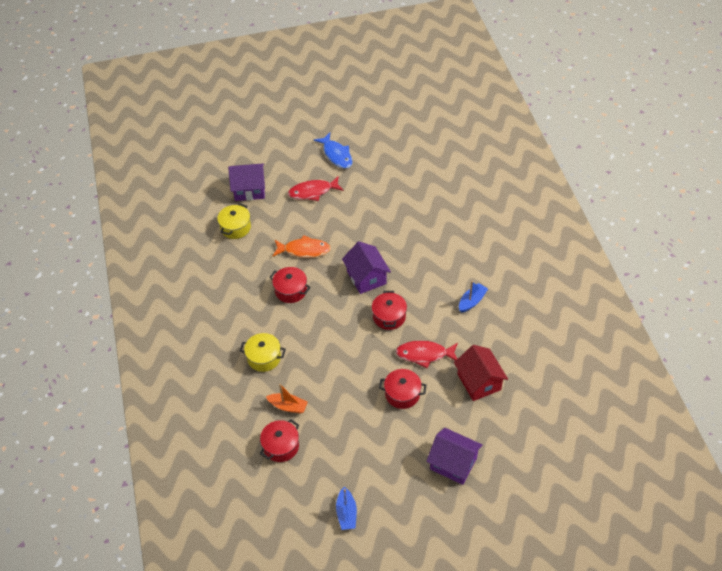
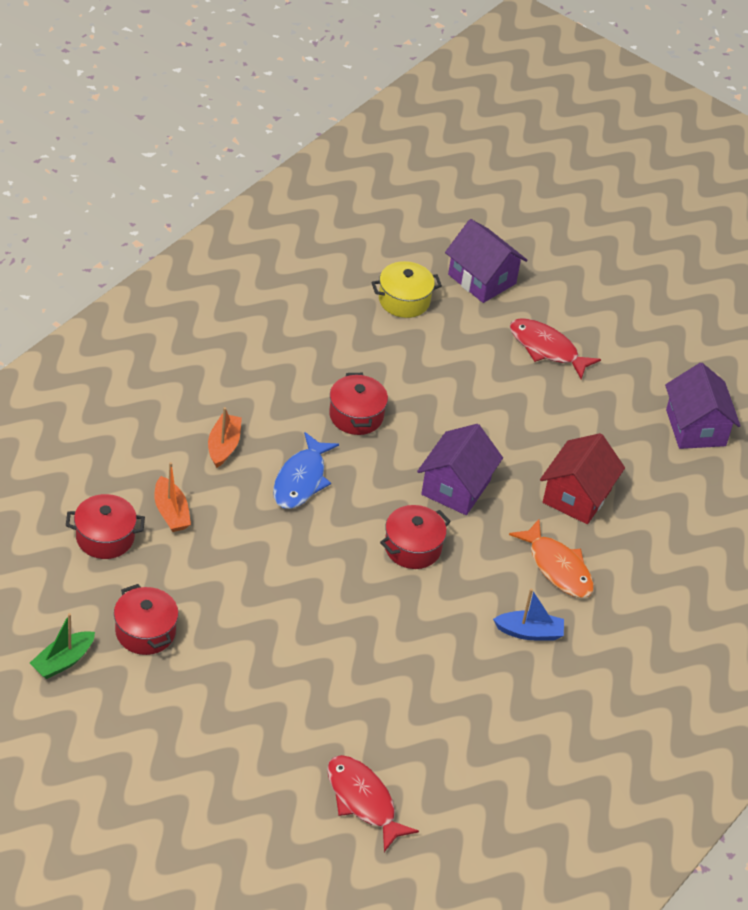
camera: 45 degrees right, 5 degrees down
yellow pot [240,333,286,372] -> orange boat [208,407,242,468]
orange fish [273,235,331,258] -> orange fish moved to [509,519,594,598]
blue fish [314,133,353,169] -> blue fish moved to [273,432,339,509]
blue boat [336,487,357,530] -> green boat [30,613,95,679]
red pot [379,369,427,409] -> red pot moved to [114,584,179,655]
red fish [396,341,458,368] -> red fish moved to [327,755,419,852]
purple house [426,428,483,485] -> purple house moved to [665,363,741,449]
red house [454,345,508,401] -> red house moved to [540,433,625,524]

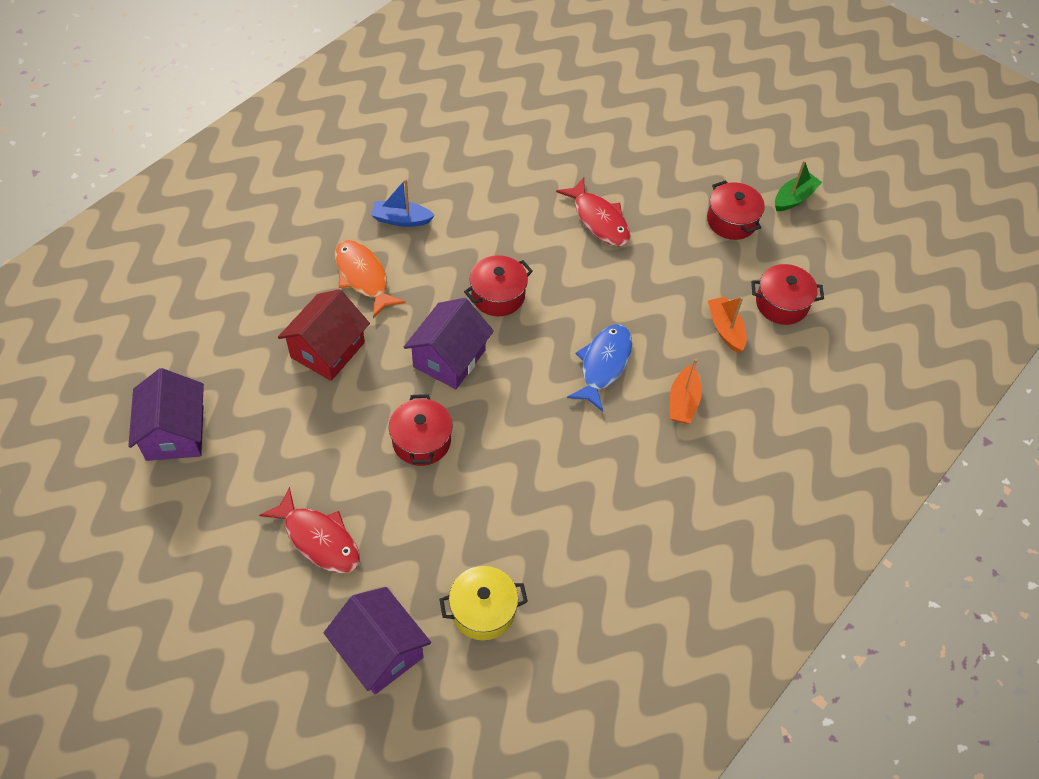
camera: 175 degrees left, 10 degrees up
red fish [327,755,419,852] -> red fish moved to [556,178,630,246]
red pot [329,373,388,435] -> red pot moved to [389,394,453,466]

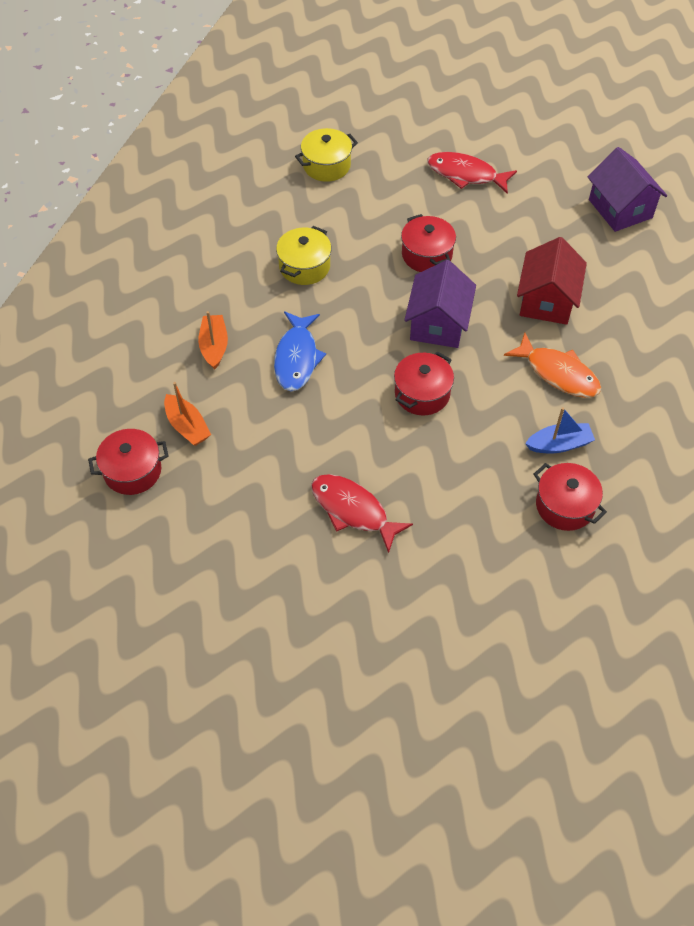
camera: 165 degrees right, 0 degrees up
purple house [324,587,431,694] -> none
red pot [707,180,765,240] -> red pot moved to [533,463,607,531]
green boat [775,160,822,211] -> none
none -> yellow pot [276,226,332,285]

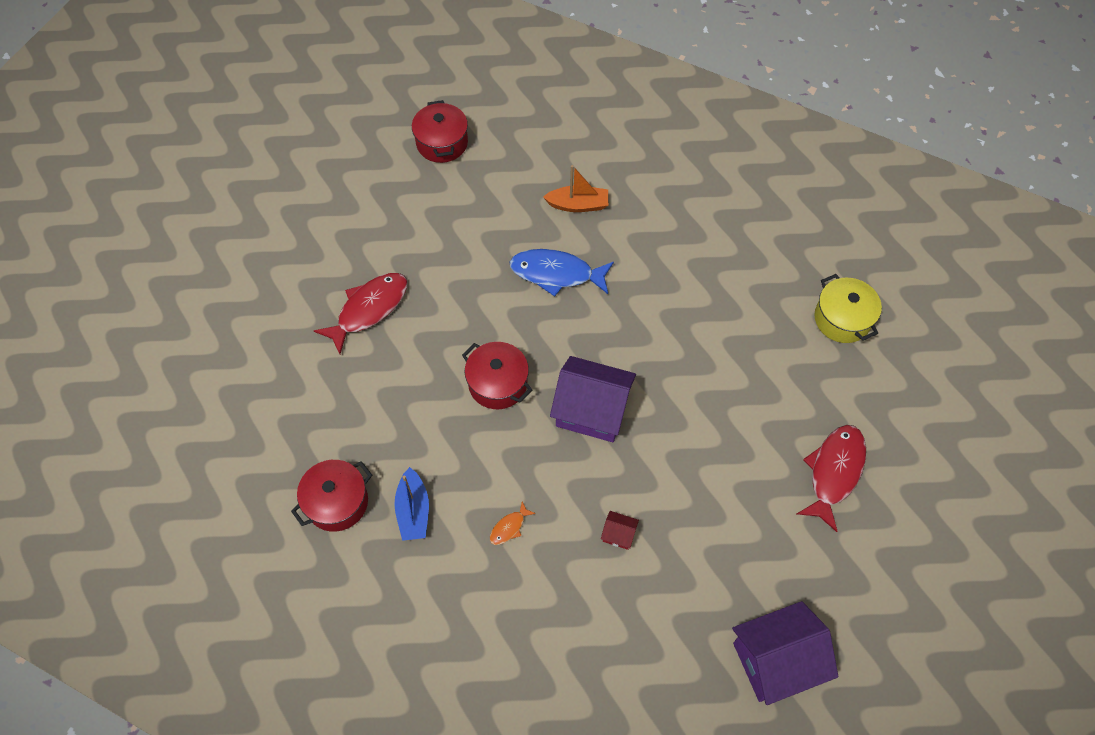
camera: 95 degrees right, 5 degrees up
orange boat [164,382,211,446] -> none
yellow pot [276,226,332,285] -> none
red pot [401,214,456,272] -> none
orange fish [504,333,601,398] -> orange fish [490,501,536,545], size x0.45
red house [517,237,587,325] -> red house [601,511,639,550], size x0.42

